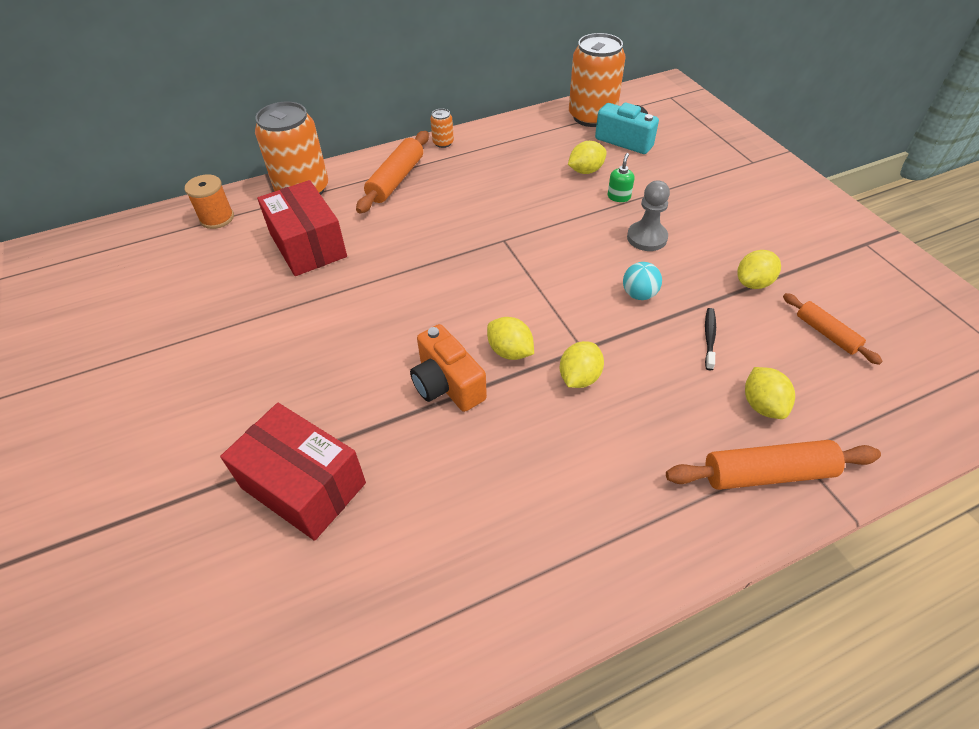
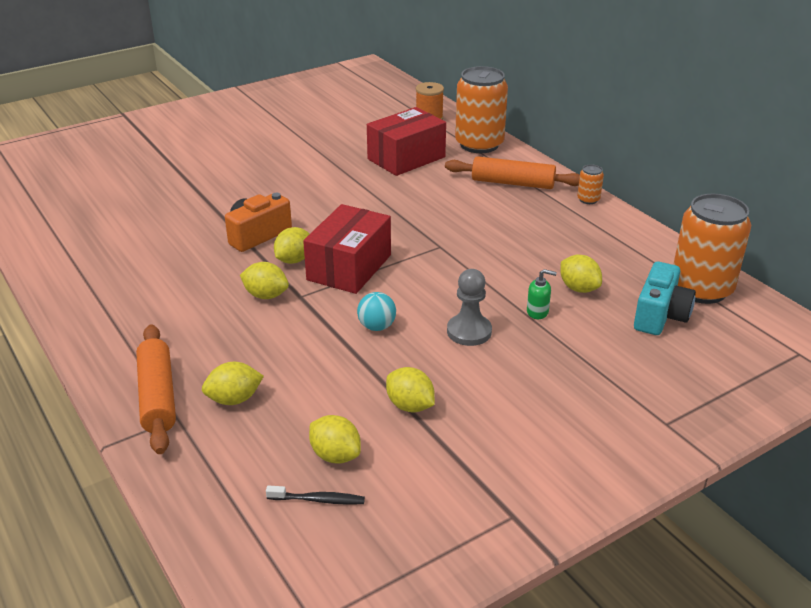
camera: 80 degrees right, 15 degrees down
red box [220,403,366,541] -> red box moved to [303,204,391,294]
black toothbrush [705,308,716,370] -> black toothbrush moved to [266,486,365,505]
orange rolling pin [783,293,883,365] -> yellow lemon [309,415,361,464]

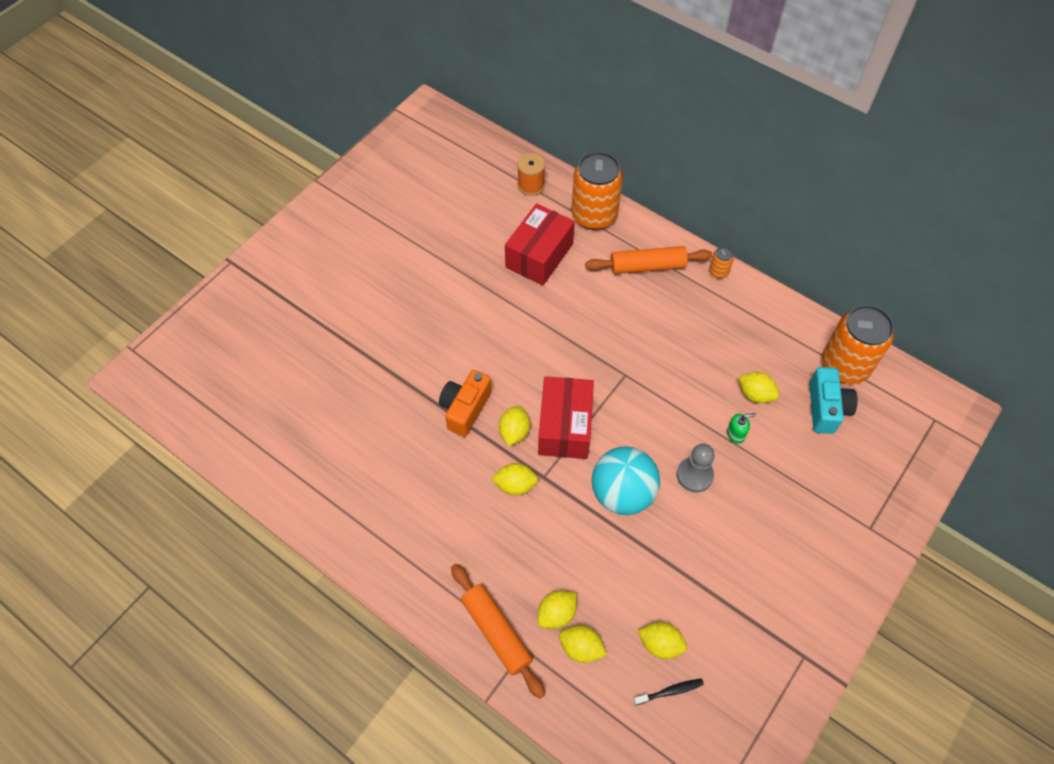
camera: 20 degrees left, 25 degrees up
turquoise ball [357,292,396,331] -> turquoise ball [592,446,660,515], size x2.07
yellow lemon [386,367,435,412] -> yellow lemon moved to [559,625,607,663]

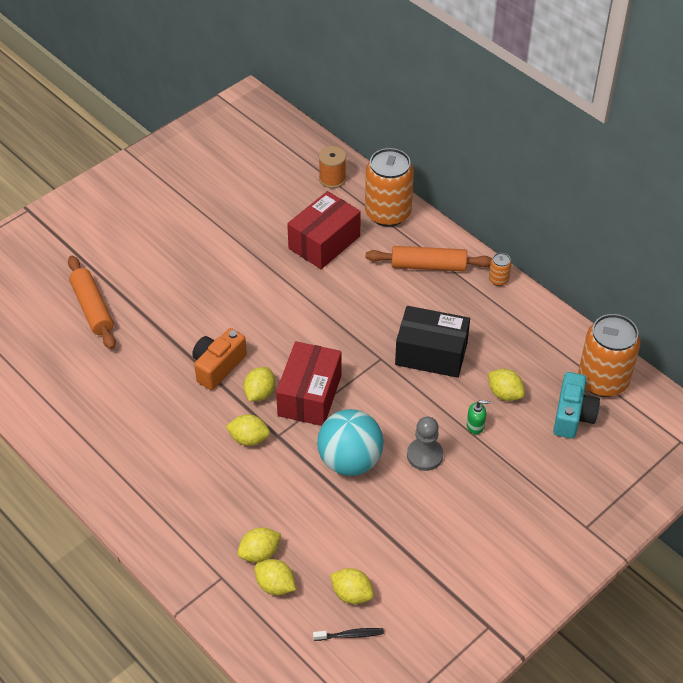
camera: 10 degrees right, 10 degrees down
orange rolling pin [451,564,545,699] -> orange rolling pin moved to [68,256,116,350]
none -> black box [395,306,470,378]

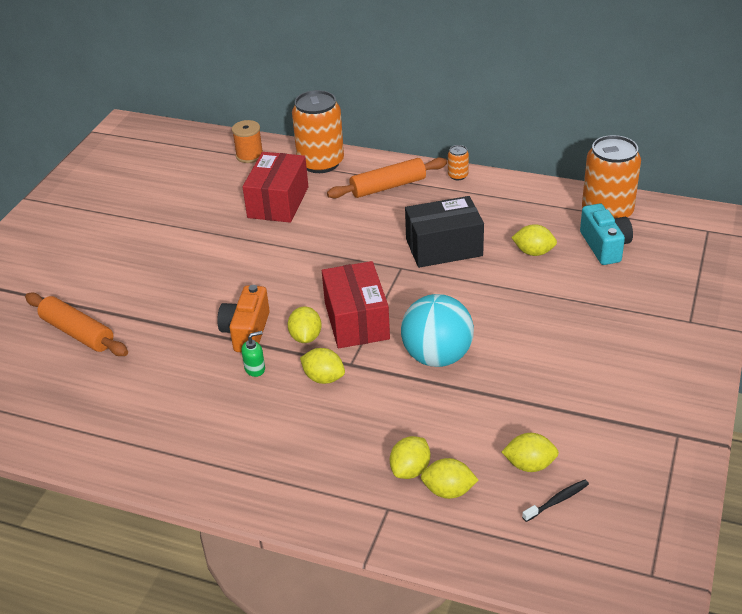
camera: 25 degrees left, 10 degrees down
yellow lemon [225,414,270,446] -> yellow lemon turned 45 degrees clockwise [300,348,345,384]
grey pawn [407,417,443,471] -> none
green soap dispenser [467,400,491,434] -> green soap dispenser moved to [241,331,265,377]

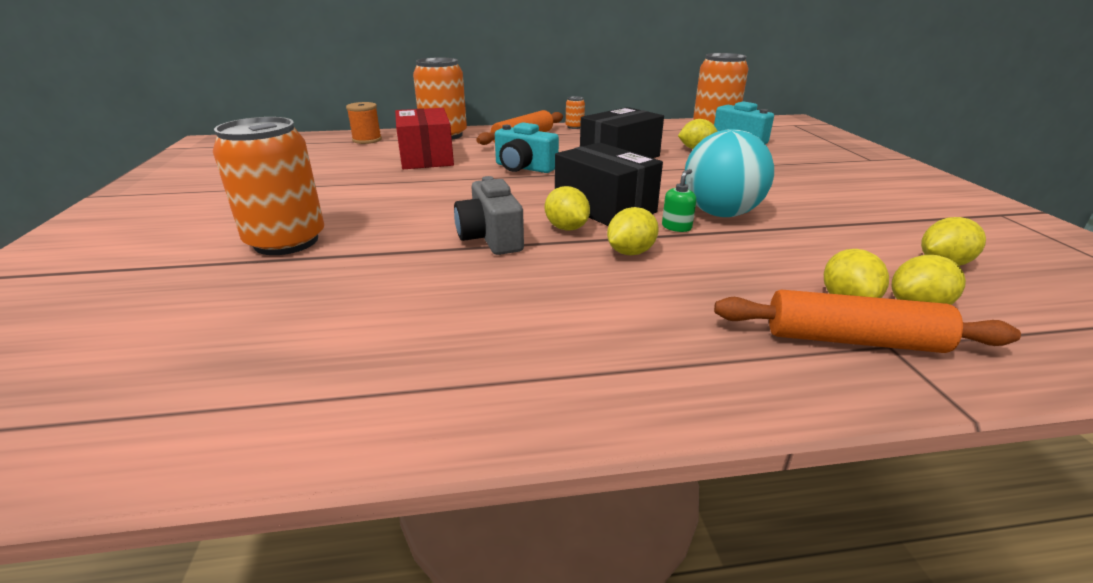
camera: 30 degrees left, 10 degrees down
orange rolling pin [25,293,128,356] -> orange rolling pin moved to [714,290,1021,353]
orange camera [217,285,270,352] -> grey camera [454,176,524,255]
green soap dispenser [241,331,265,377] -> green soap dispenser moved to [662,169,696,232]
yellow lemon [300,348,345,384] -> yellow lemon turned 45 degrees counterclockwise [607,207,659,255]
red box [322,261,390,348] -> black box [555,142,663,226]
black toothbrush [522,480,589,522] -> none
none -> orange can [213,117,324,255]
none -> turquoise camera [495,122,559,173]

